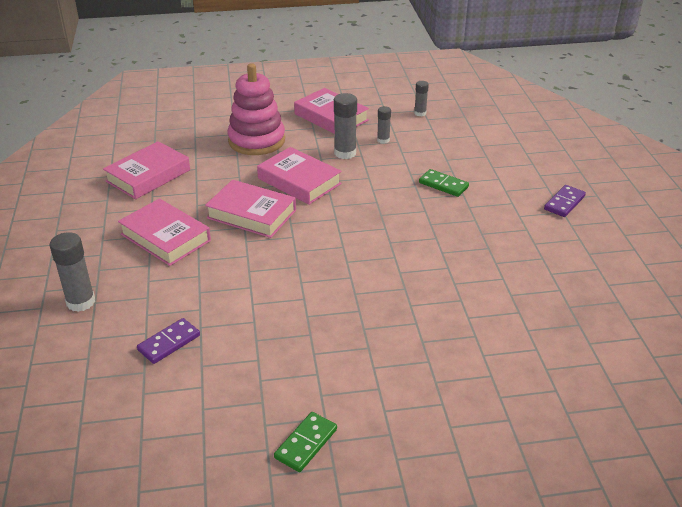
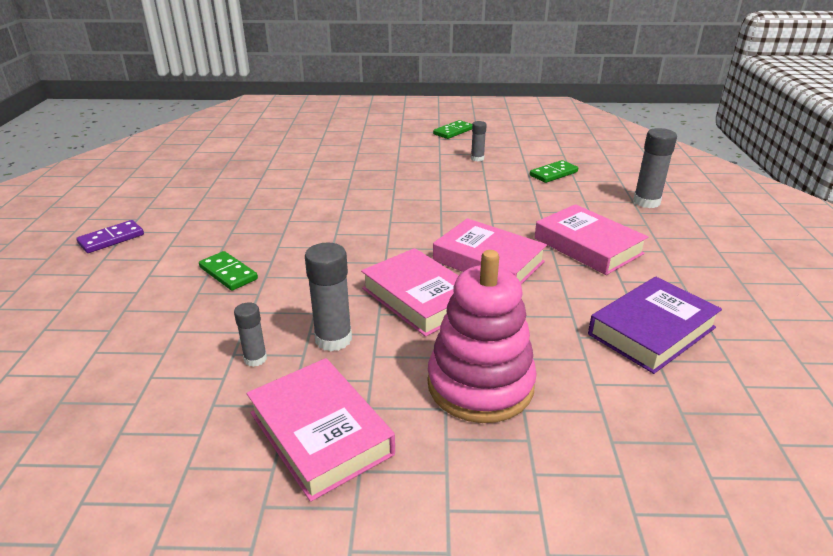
camera: 170 degrees left, 5 degrees down
pink book [103,141,190,199] -> purple book [588,277,722,374]
purple domino [137,318,200,364] -> green domino [530,160,578,183]
grey glue stick [414,81,429,116] -> grey glue stick moved to [471,121,487,161]

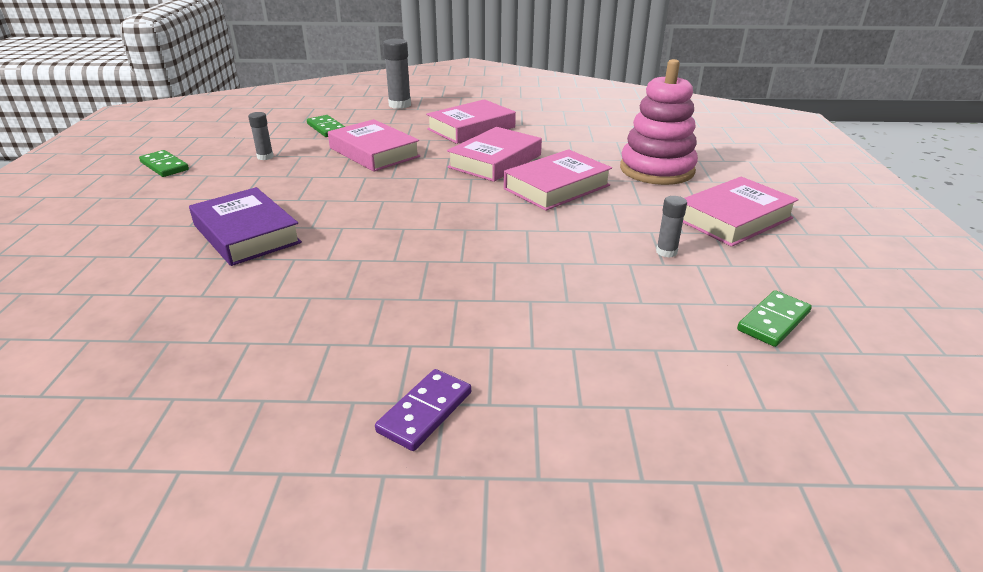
camera: 90 degrees left, 0 degrees up
purple domino [76,220,144,253] -> purple domino turned 75 degrees clockwise [375,369,471,451]
green domino [199,251,258,291] -> green domino moved to [737,290,812,347]
grey glue stick [305,243,352,351] -> none
purple book [588,277,722,374] -> purple book moved to [189,187,302,266]
none -> pink book [328,119,420,172]

